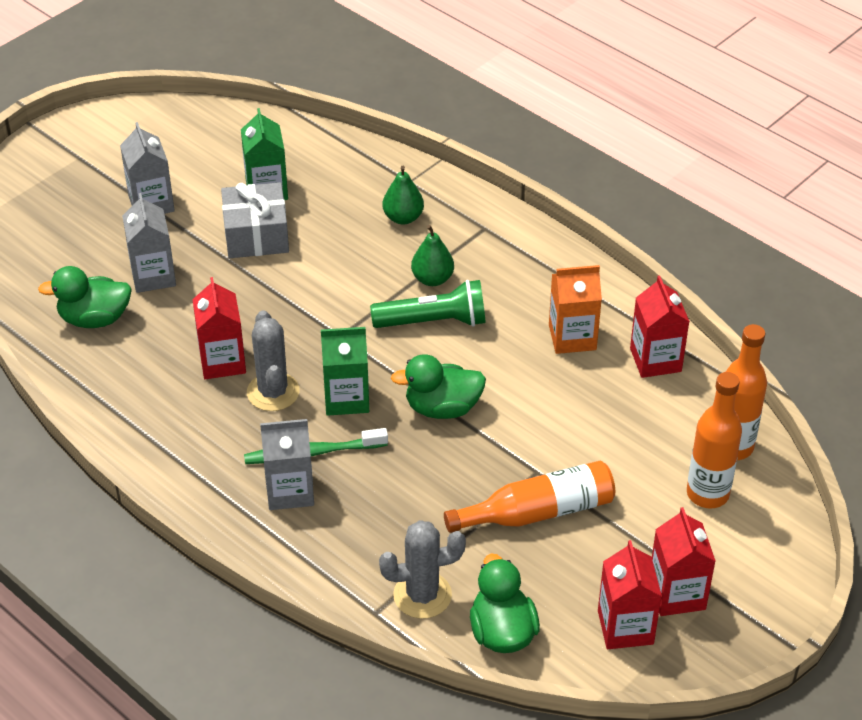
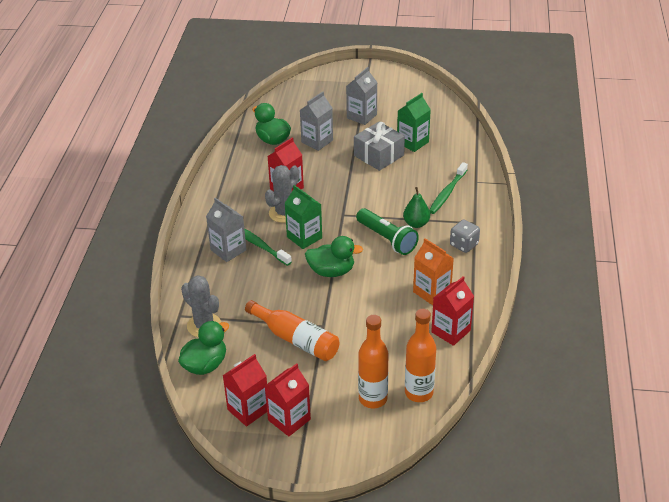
camera: 55 degrees right, 5 degrees down
green pear [382,166,424,224] -> green toothbrush [429,162,468,214]
green duck [391,354,486,419] -> green duck turned 135 degrees clockwise [305,236,363,277]
none -> grey dice [450,220,480,253]

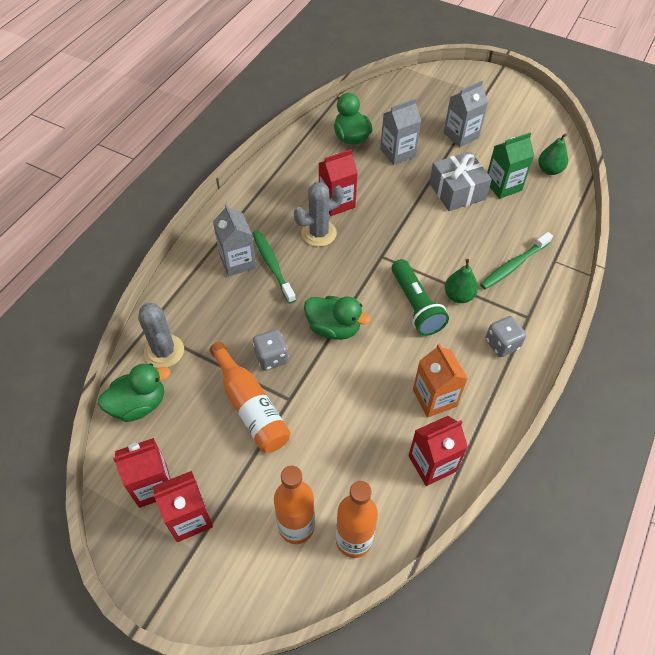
camera: 20 degrees right, 15 degrees up
green carton [284,185,322,249] -> none
none -> grey dice [253,329,288,371]
none -> green pear [538,133,568,175]

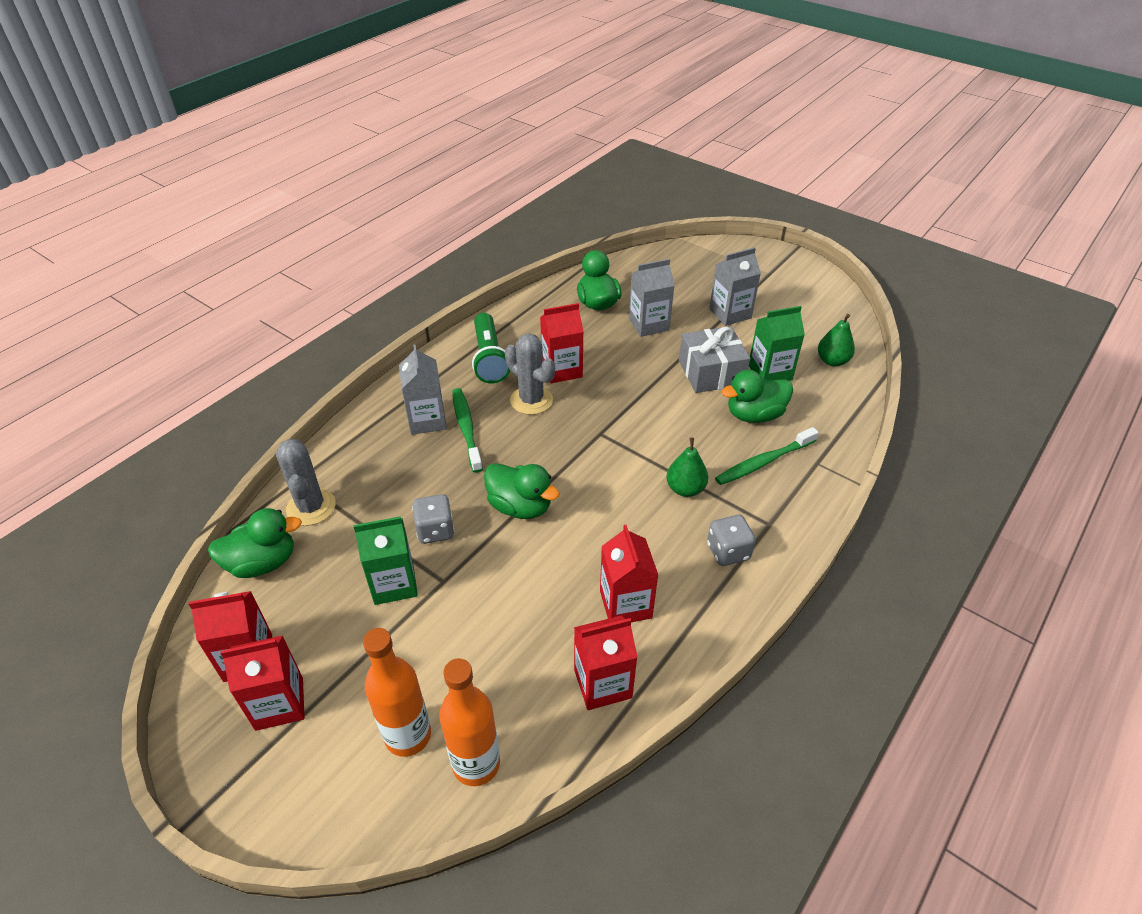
camera: 10 degrees right, 10 degrees down
orange bottle [210,342,291,453] -> green carton [354,516,418,605]
grey cactus [294,182,344,247] -> grey cactus turned 60 degrees clockwise [505,333,555,415]
green flashlight [392,259,449,336] -> green flashlight moved to [472,313,510,383]
orange carton [413,344,468,417] -> red carton [600,525,658,622]
none -> green duck [721,370,793,423]

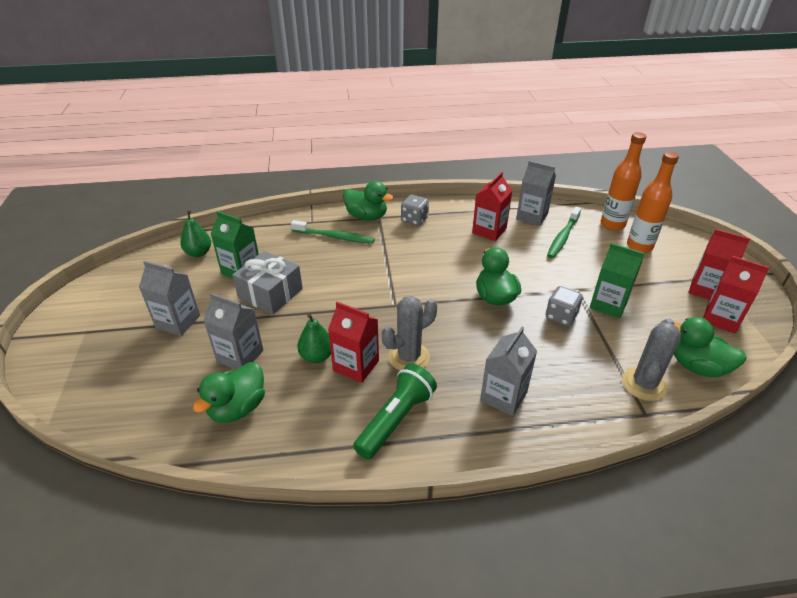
camera: 135 degrees left, 5 degrees down
green toothbrush [452,388,483,473] -> green toothbrush moved to [547,206,581,259]
grey cactus [505,333,555,415] -> grey cactus turned 60 degrees clockwise [382,296,437,371]
red carton [574,616,638,710] -> grey carton [516,161,556,226]
green pear [666,438,708,497] -> green pear moved to [297,314,331,363]
green duck [721,370,793,423] -> green duck moved to [343,181,394,221]

